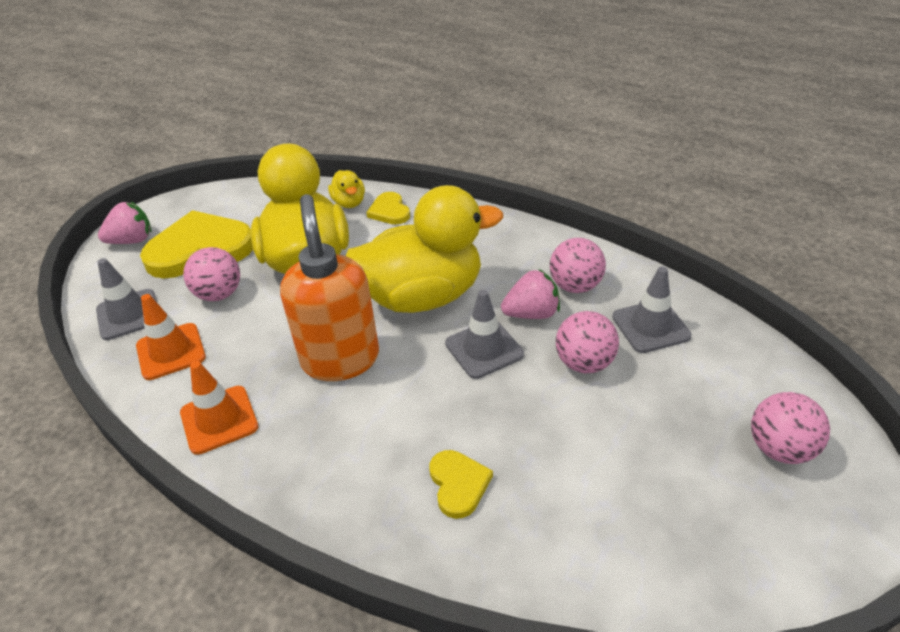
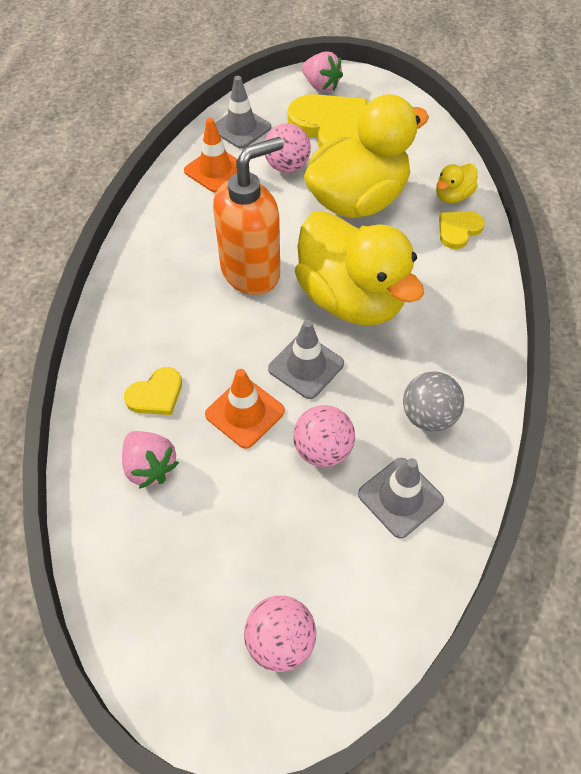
camera: 65 degrees right, 15 degrees up
orange traffic cone [180,361,258,455] -> orange traffic cone moved to [205,369,285,449]
pink strawberry [501,269,560,319] -> pink strawberry moved to [122,431,179,489]
pink ball [550,238,606,293] -> grey ball [403,371,464,432]

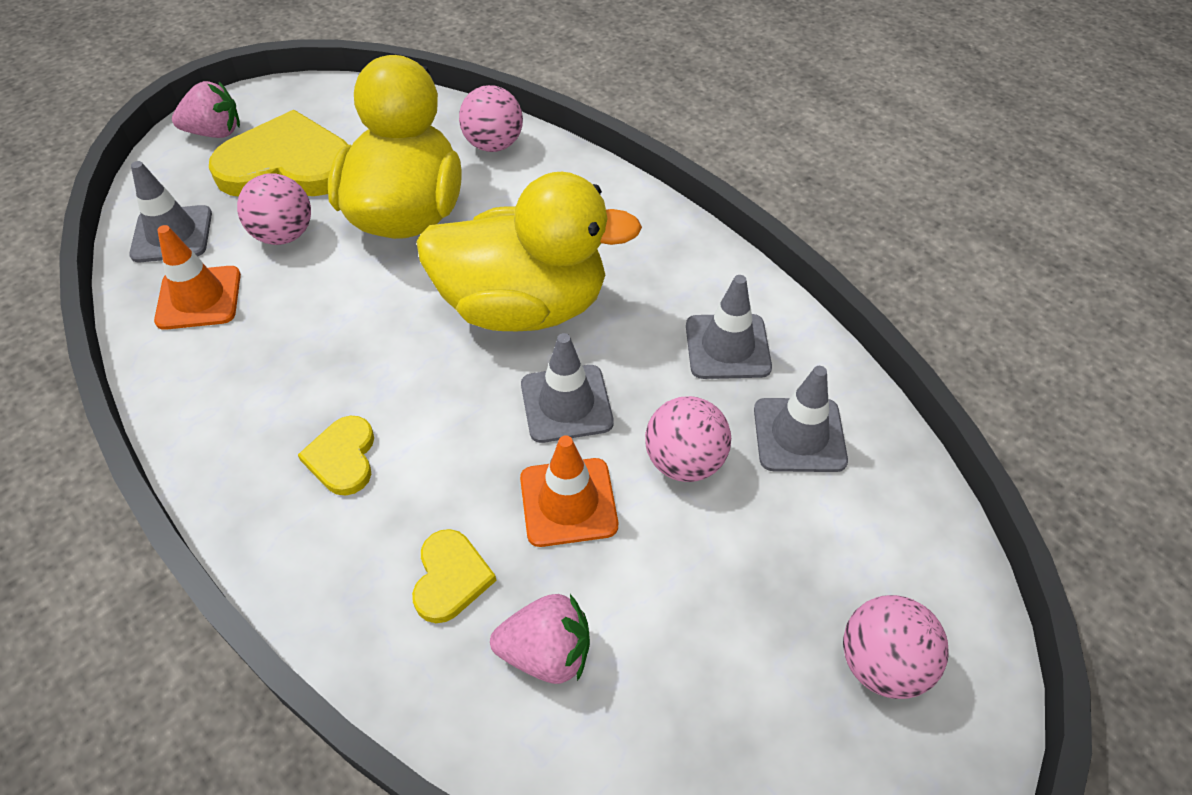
camera: 50 degrees left, 5 degrees down
orange soap dispenser [213,137,284,295] -> none
grey ball [403,371,464,432] -> grey traffic cone [686,275,772,379]
yellow duck [436,164,478,203] -> pink ball [459,85,523,152]
yellow heart [439,211,485,249] -> yellow heart moved to [298,416,374,496]

